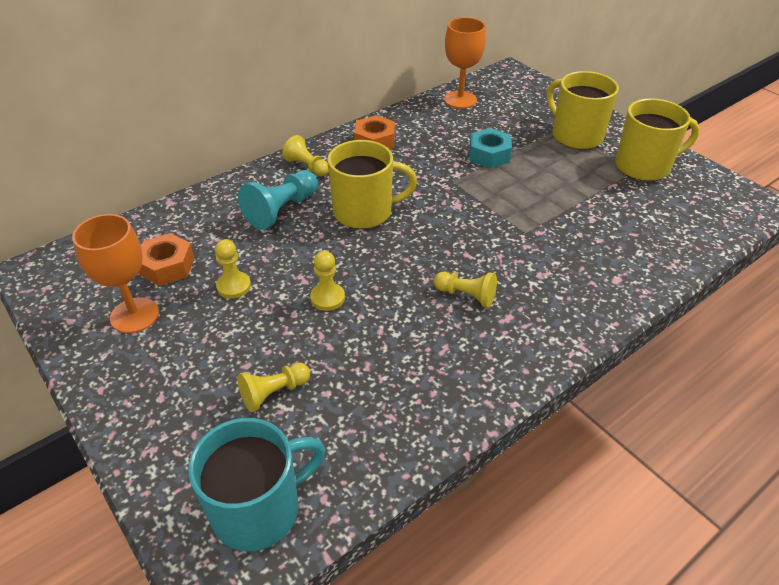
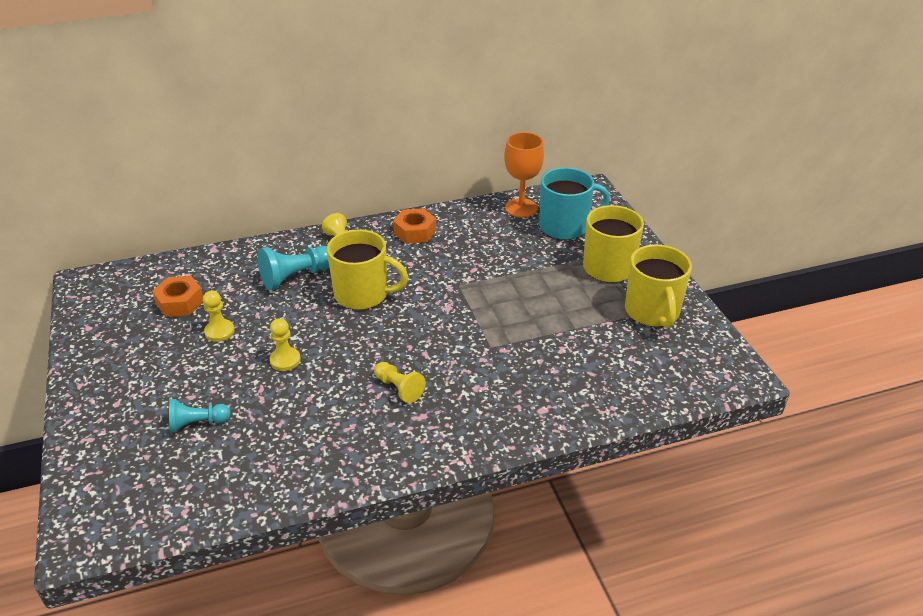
camera: 20 degrees right, 5 degrees down
orange goblet [72,214,159,333] -> none
turquoise mug [188,418,326,552] -> turquoise mug moved to [539,167,610,240]
yellow pawn [238,363,310,412] -> turquoise pawn [169,399,231,432]
turquoise nut [469,128,512,168] -> none
yellow mug [615,98,700,181] -> yellow mug turned 75 degrees clockwise [625,245,692,328]

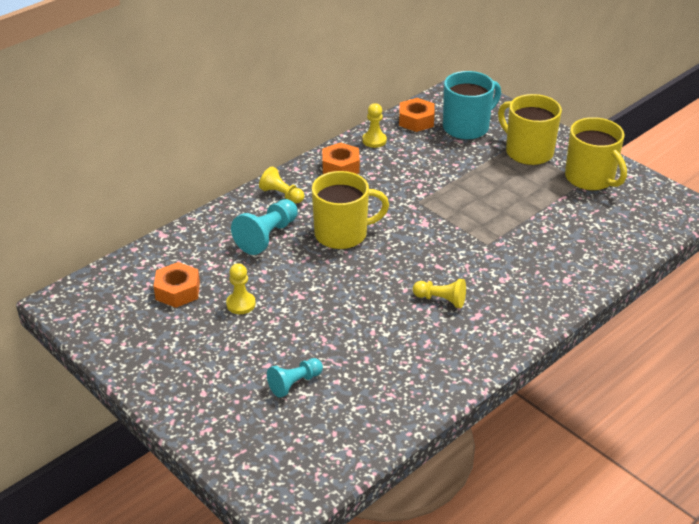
camera: 25 degrees left, 0 degrees up
yellow pawn [270,318,301,371] -> yellow pawn moved to [362,103,387,148]
orange goblet [504,132,544,217] -> orange nut [399,98,435,132]

